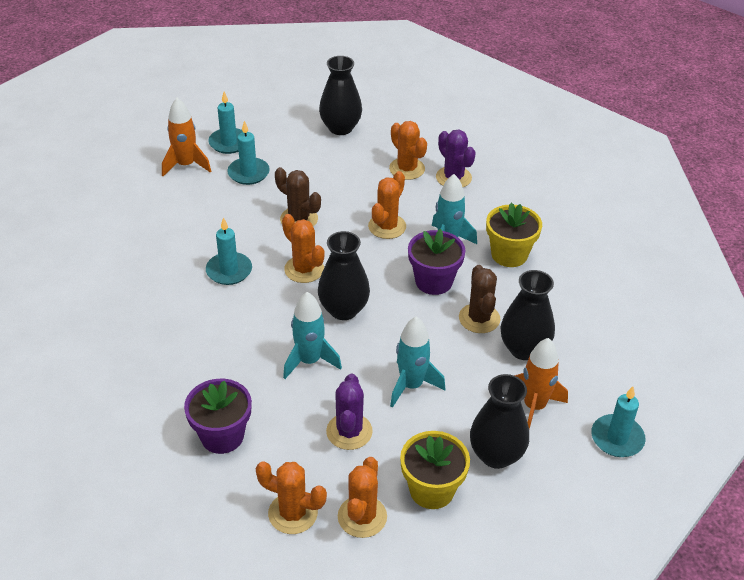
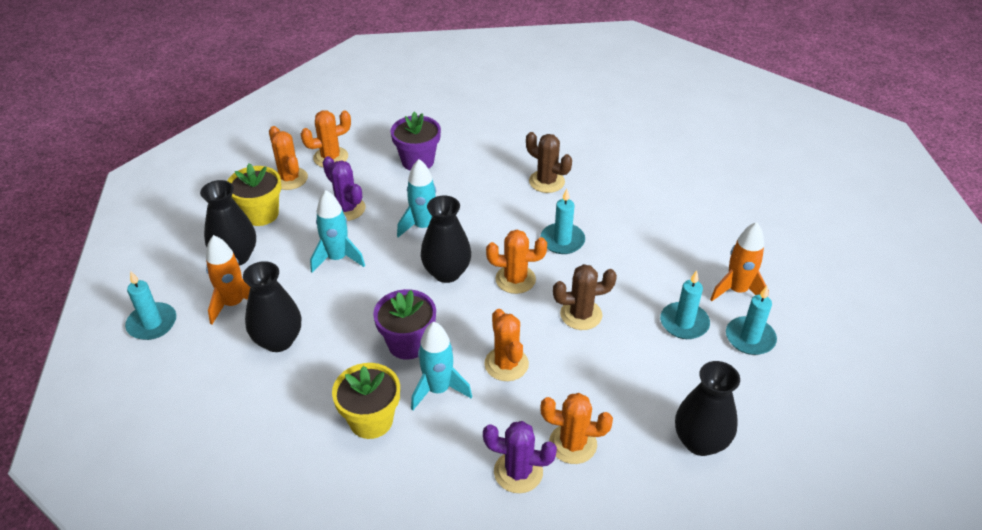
camera: 135 degrees right, 0 degrees up
brown cactus [459,265,500,333] -> brown cactus moved to [526,132,572,193]

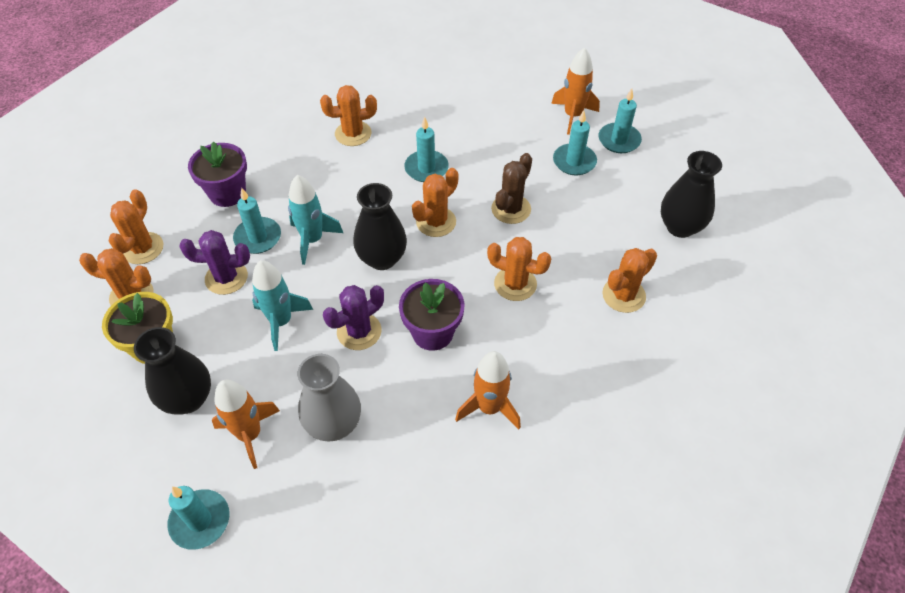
camera: 50 degrees left, 10 degrees up
black vase [243,261,301,352] -> grey vase [297,354,361,441]
yellow flower pot [332,363,400,439] -> orange rocket [455,351,521,429]
turquoise rocket [411,322,472,410] -> none
purple cactus [483,421,557,493] -> purple cactus moved to [323,285,384,350]
brown cactus [526,132,572,193] -> orange cactus [320,85,377,146]
none -> turquoise candle [233,188,281,254]

